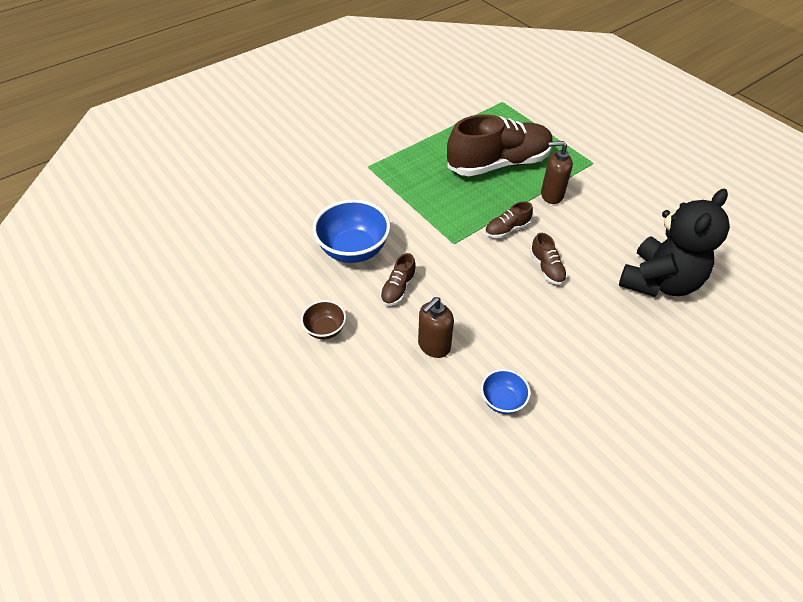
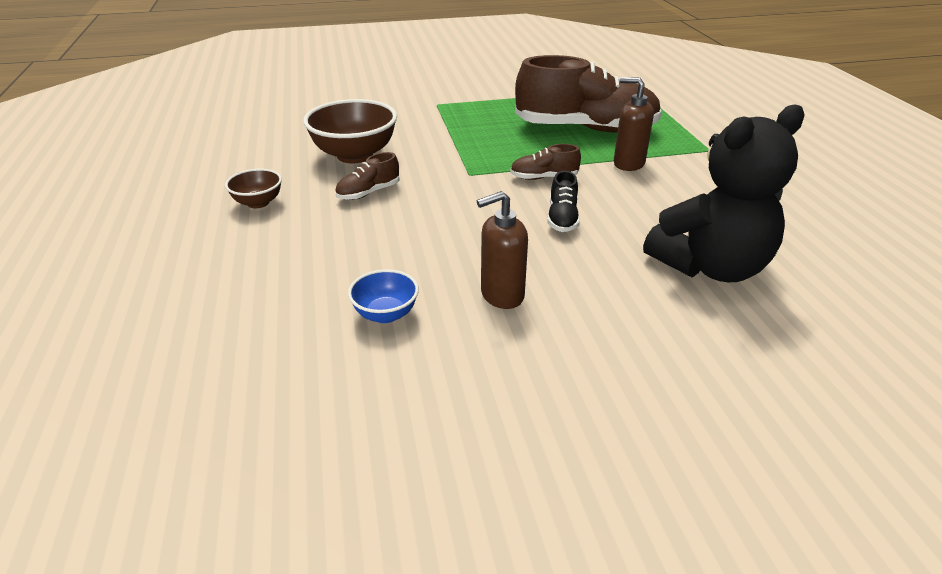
camera: 25 degrees right, 15 degrees down
blue bowl [313,200,391,263] -> brown bowl [303,99,397,163]
brown soap dispenser [418,297,454,358] -> brown soap dispenser moved to [477,191,528,309]
brown shoe [530,233,567,285] -> black shoe [547,171,580,232]

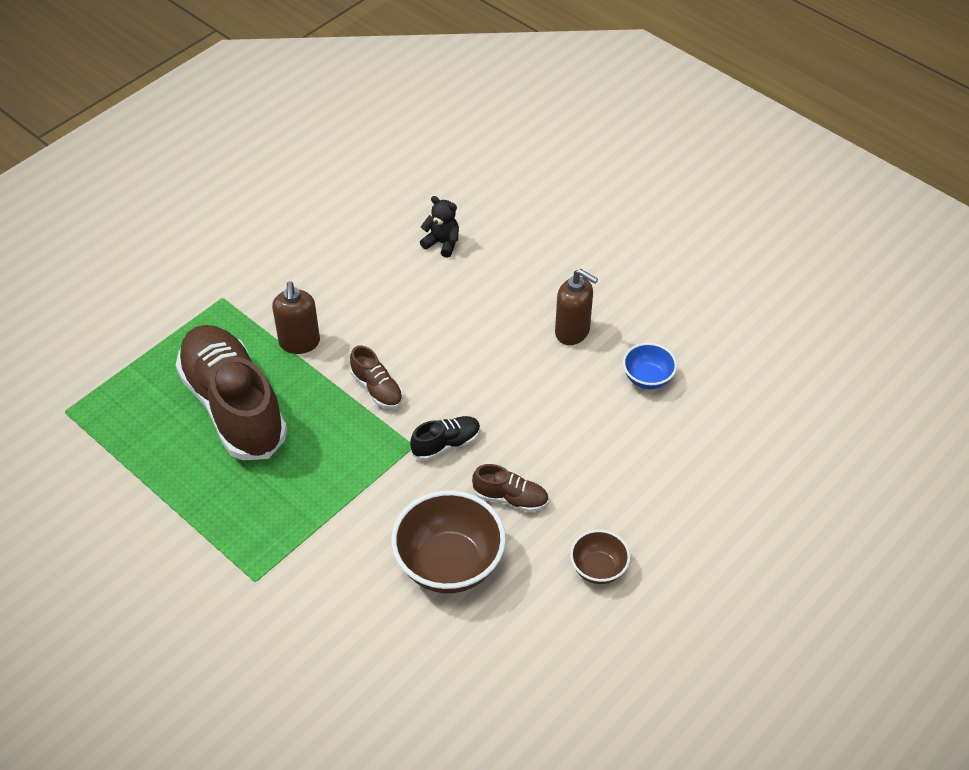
camera: 125 degrees left, 15 degrees up
black shoe [547,171,580,232] -> black shoe moved to [410,416,480,461]
black teddy bear [643,104,804,282] -> black teddy bear [420,196,459,258], size x0.42

